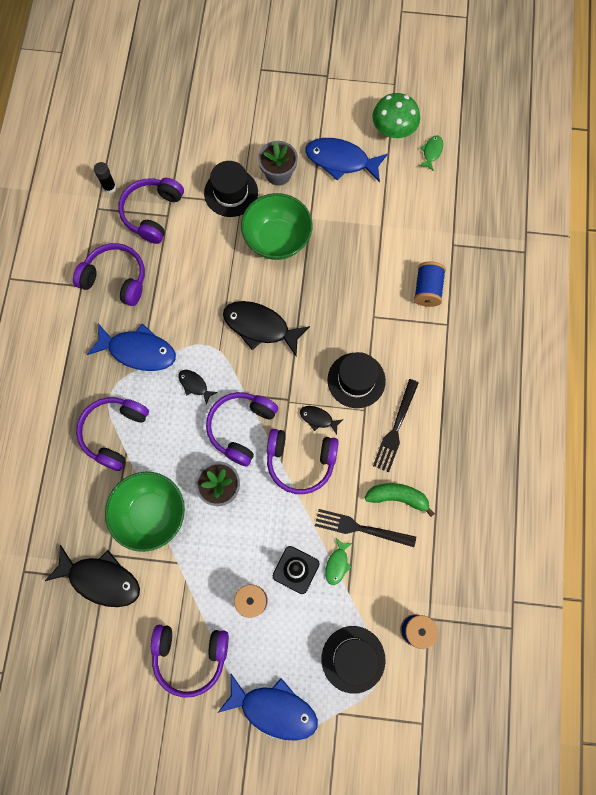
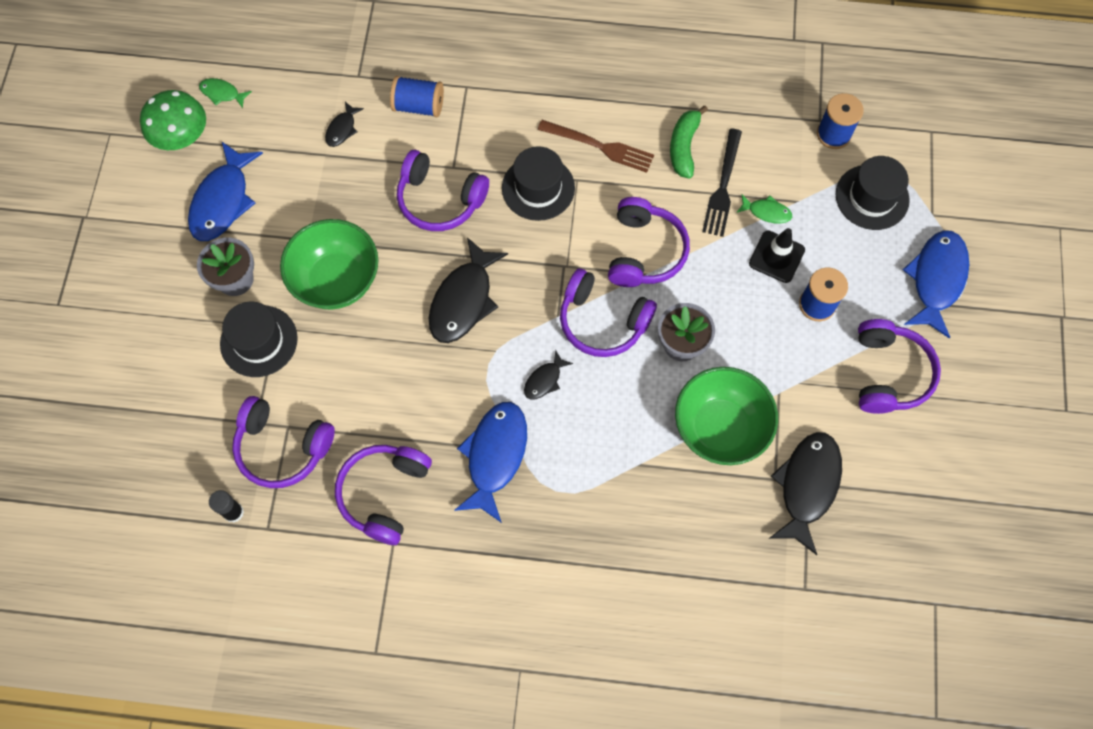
camera: 90 degrees left, 5 degrees down
purple headphones [76,397,149,471] -> purple headphones moved to [397,150,489,231]
black fish [300,406,343,434] -> black fish moved to [325,102,364,147]
black fork [373,379,419,472] -> brown fork [537,120,654,173]

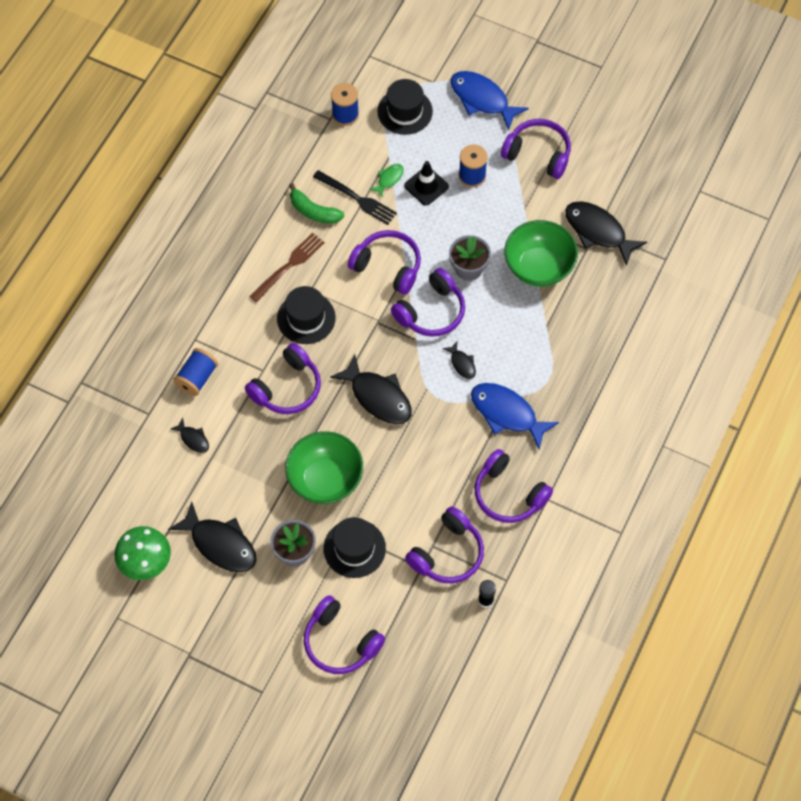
camera: 70 degrees left, 5 degrees down
blue fish [188,142,263,241] -> black fish [168,502,256,572]
green fish [199,78,252,108] -> none
none -> purple headphones [304,595,385,674]

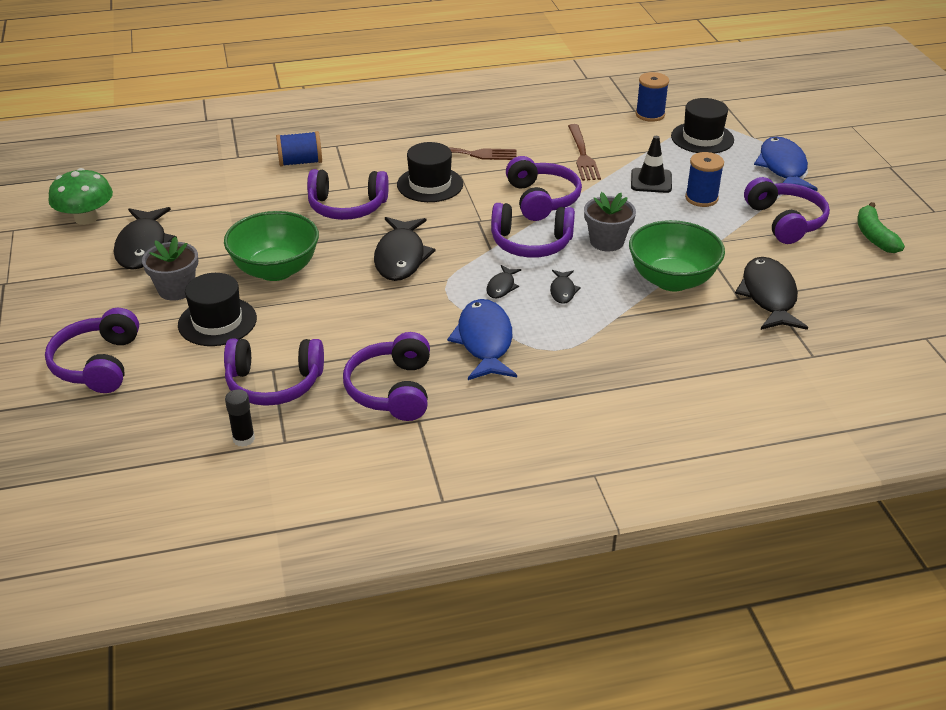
camera: 50 degrees right, 25 degrees down
black fish [170,418,209,453] -> black fish moved to [550,270,581,304]
green banana [289,183,344,224] -> green banana moved to [857,202,905,253]
black fork [313,170,397,225] -> brown fork [568,124,601,181]
green fish [370,164,404,198] -> none

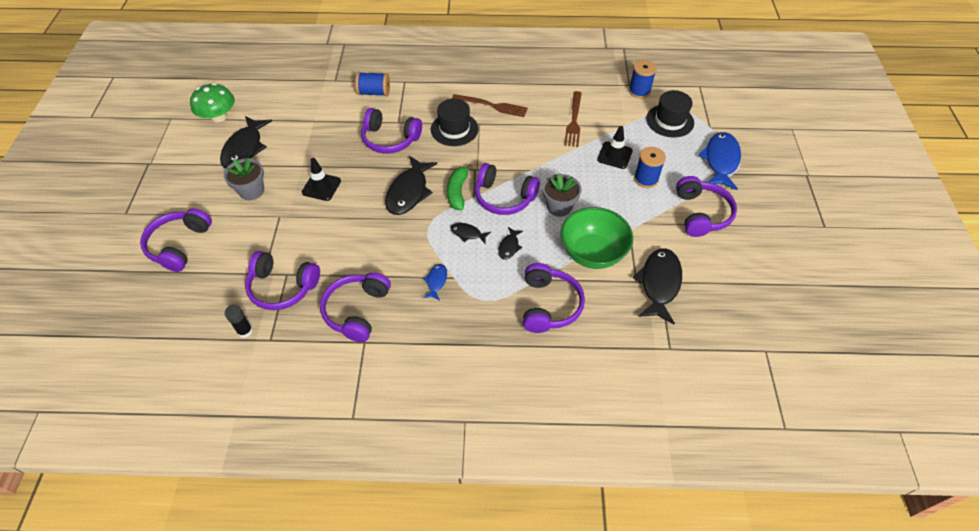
camera: 15 degrees right, 15 degrees up
black hat [178,273,257,346] -> none
green bowl [224,211,319,281] -> black traffic cone [302,158,341,201]
blue fish [447,299,517,380] -> blue fish [423,264,447,300], size x0.49
black fish [486,265,521,298] -> black fish turned 75 degrees clockwise [450,223,491,243]
purple headphones [506,156,582,221] -> purple headphones moved to [523,263,585,333]
green banana [857,202,905,253] -> green banana moved to [447,164,473,210]

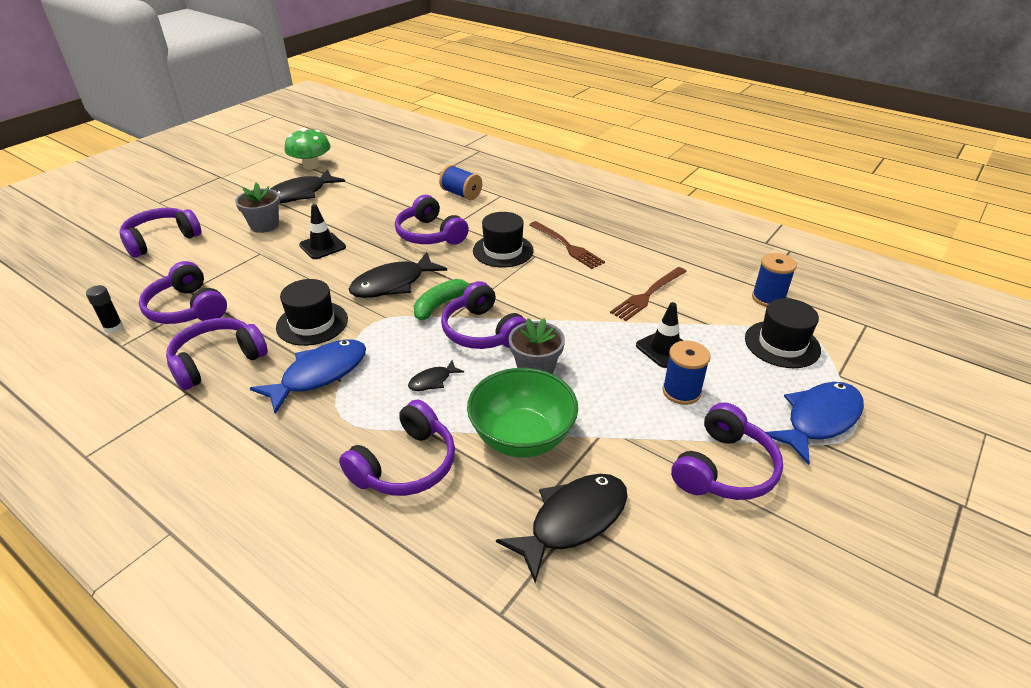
camera: 35 degrees right, 15 degrees down
blue fish [423,264,447,300] -> blue fish [250,339,366,414], size x2.05
black fish [450,223,491,243] -> none
none -> black hat [276,279,348,346]

